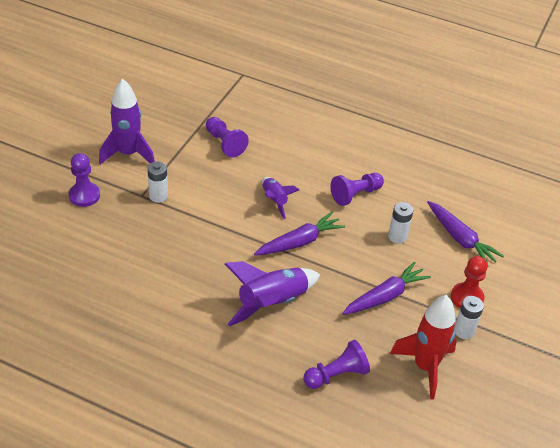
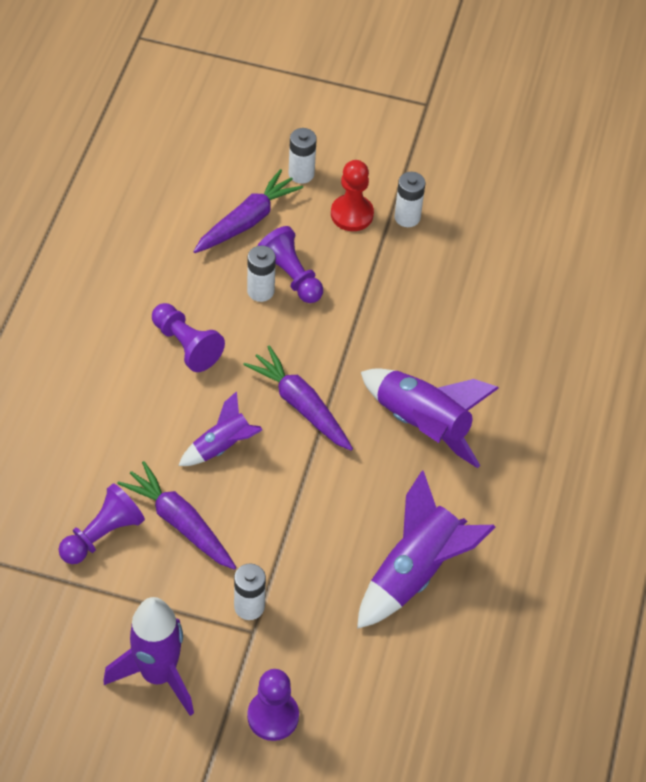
camera: 100 degrees left, 10 degrees up
purple pawn [303,340,370,389] -> purple pawn moved to [257,226,323,303]
purple carrot [342,262,431,315] -> purple carrot moved to [117,461,237,570]
red rocket [390,295,457,400] -> none
none -> white battery [288,128,317,184]
none -> purple rocket [357,470,495,629]

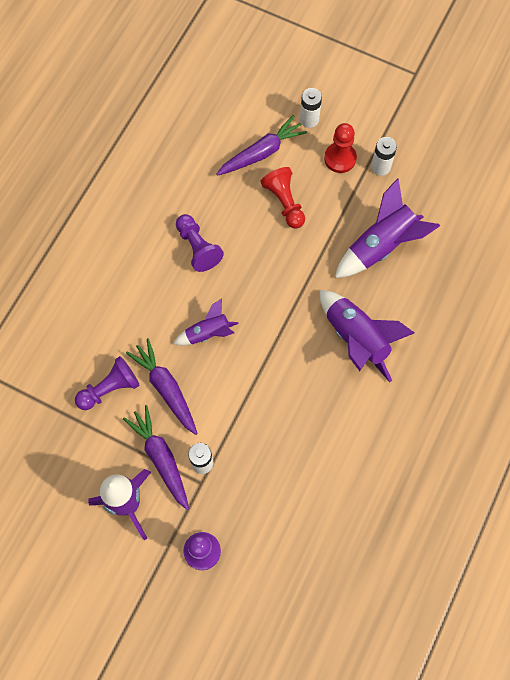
camera: 15 degrees right, 15 degrees up
purple carrot [243,346,353,451] -> purple carrot moved to [123,405,189,510]
white battery [247,245,276,302] -> none
purple pawn [257,226,323,303] -> red pawn [260,167,305,228]
purple rocket [357,470,495,629] -> purple rocket moved to [335,178,440,278]

